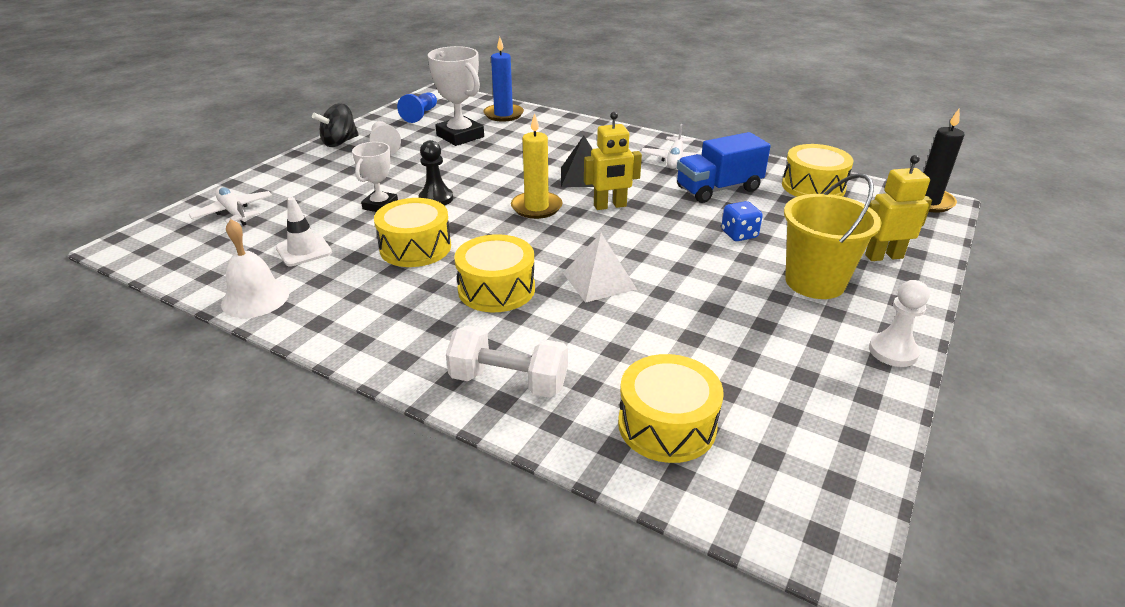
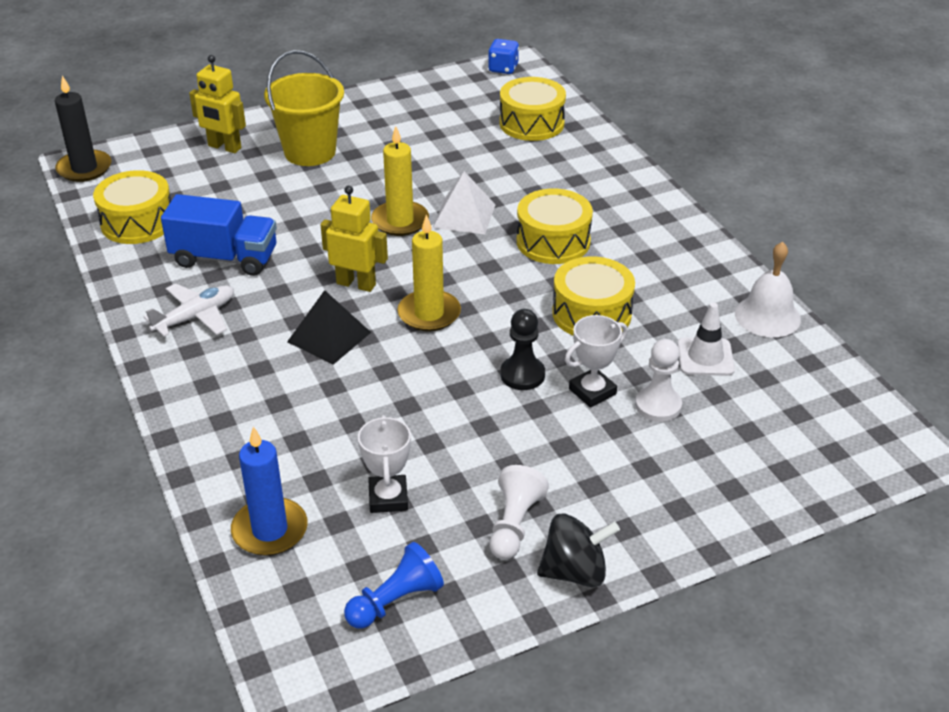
camera: 145 degrees left, 5 degrees up
white plane [189,187,272,226] -> none
white trophy [428,46,484,146] -> white trophy [358,415,411,513], size x0.62
white dumbbell [446,326,568,398] -> none
blue dice [721,201,763,241] -> blue dice moved to [488,39,519,74]
white pawn [869,280,930,367] -> white pawn moved to [635,339,682,422]
none -> yellow candle [371,126,429,236]

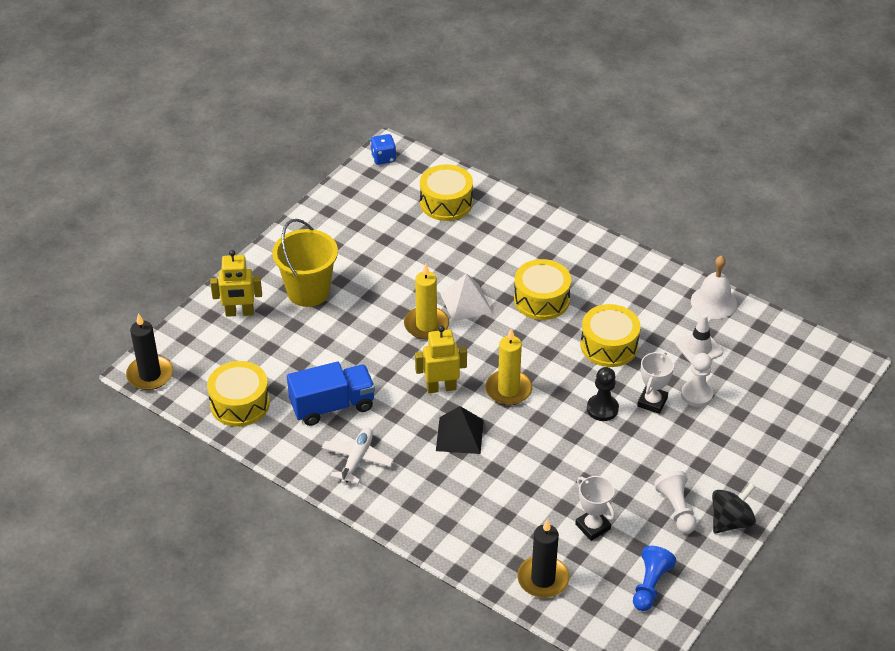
camera: 30 degrees left, 5 degrees up
blue candle [231,426,308,556] -> black candle [517,519,569,598]

